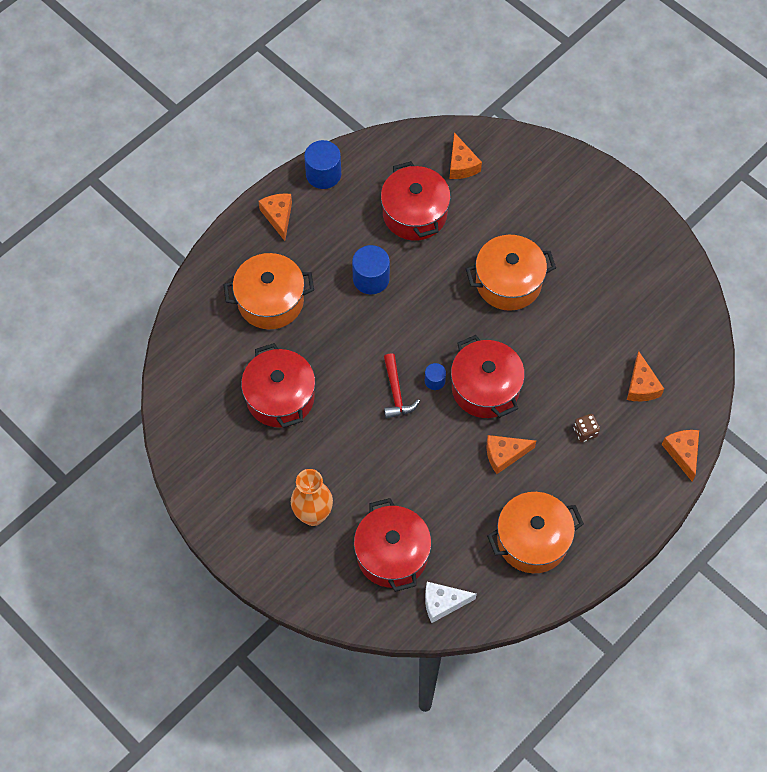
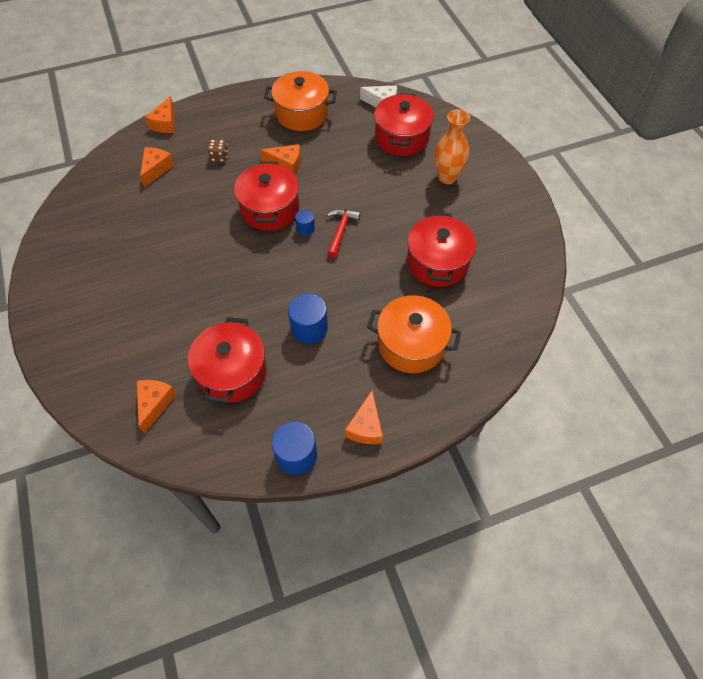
camera: 155 degrees left, 5 degrees down
orange pot [466,235,556,311] -> none

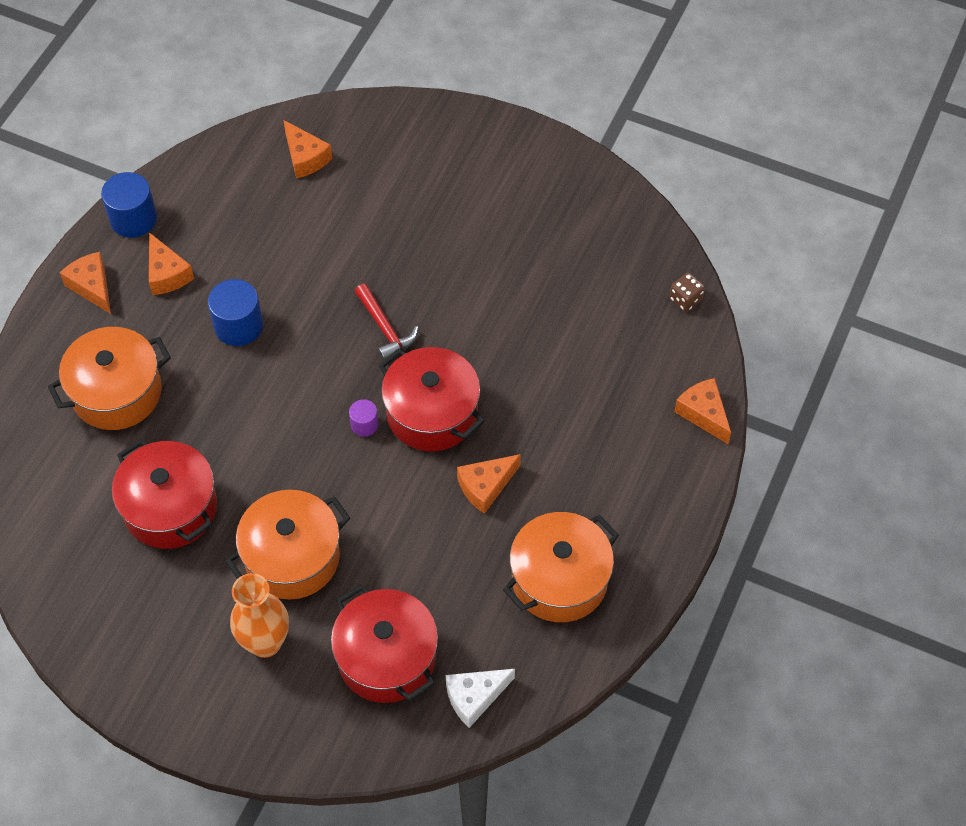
camera: 135 degrees right, 0 degrees up
orange cheese [140,147,174,187] -> orange cheese moved to [149,232,194,295]
red pot [188,317,267,403] -> none
brown dice [208,139,228,162] -> brown dice moved to [669,273,705,312]
blue cylinder [295,210,315,235] -> purple cylinder [349,399,379,437]
red hammer [327,209,361,258] -> red hammer moved to [354,284,418,361]
none -> orange pot [226,490,350,599]

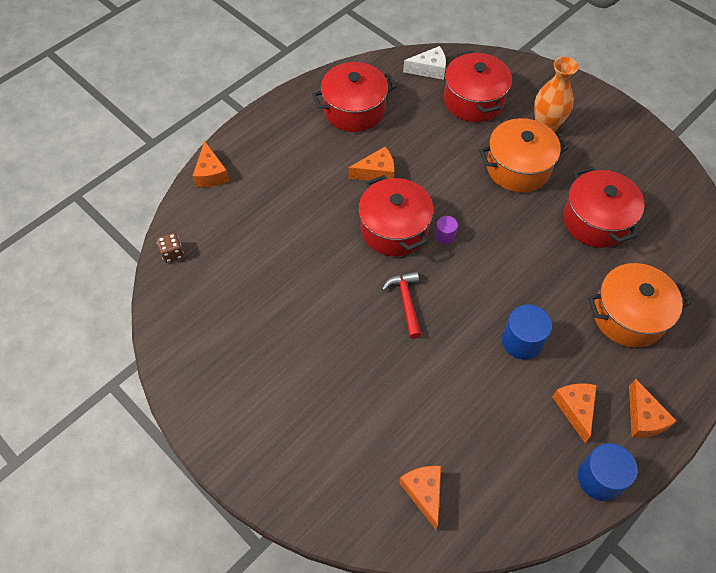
camera: 160 degrees left, 0 degrees up
orange pot [503,512,619,622] -> red pot [312,62,397,132]

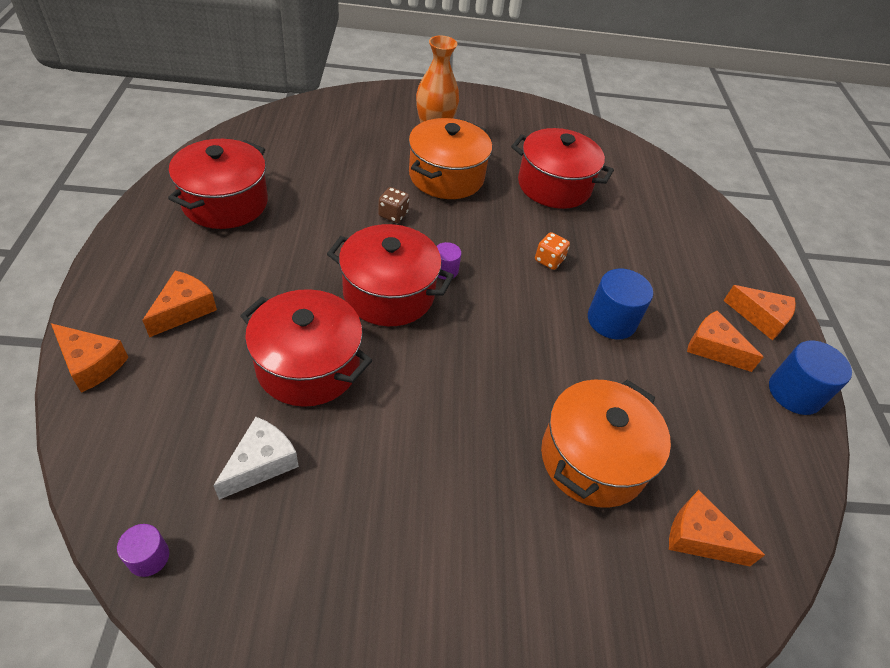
camera: 50 degrees left, 10 degrees down
brown dice [157,233,184,262] -> brown dice moved to [378,187,409,223]
orange cheese [348,147,395,180] -> orange cheese moved to [142,270,217,337]
red hammer [382,271,422,339] -> none
white cheese [403,46,446,80] -> white cheese moved to [213,417,299,500]
red pot [444,50,512,122] -> red pot moved to [240,289,372,407]
orange pot [588,263,691,347] -> orange pot moved to [541,379,671,508]
none -> purple cylinder [117,524,169,577]
none -> orange dice [535,232,570,270]

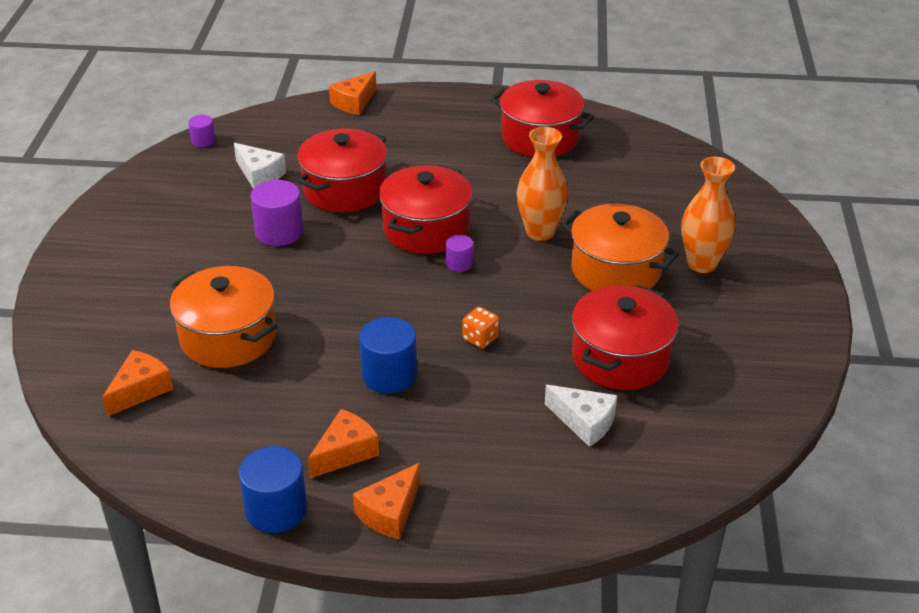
camera: 100 degrees right, 10 degrees down
orange cheese [142,270,217,337] -> none
brown dice [378,187,409,223] -> orange vase [517,127,568,241]
none -> purple cylinder [250,180,304,246]
none -> white cheese [545,385,617,447]

